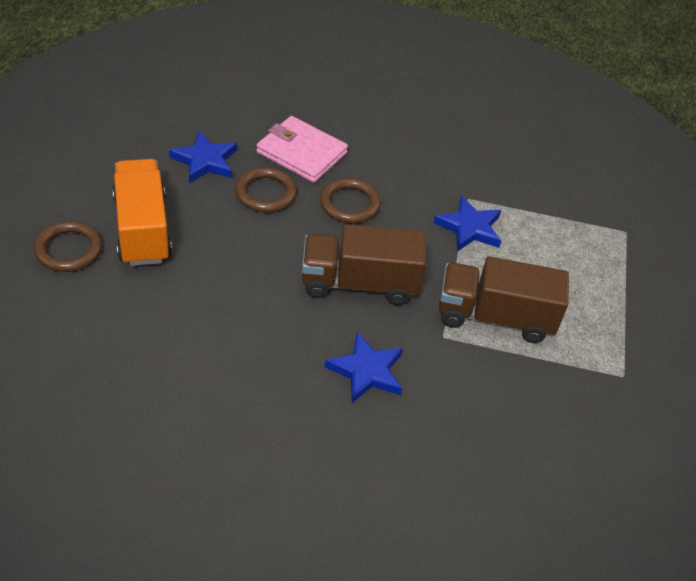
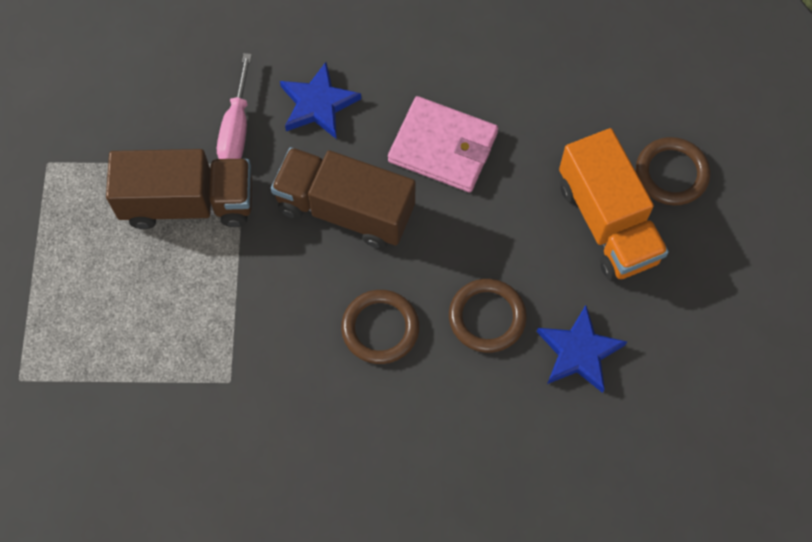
camera: 175 degrees right, 20 degrees up
pink wallet [256,116,348,183] -> pink wallet moved to [388,96,498,192]
brown truck [302,224,426,305] -> brown truck turned 150 degrees counterclockwise [271,147,416,249]
blue star [433,196,501,252] -> none
none -> pink screwdriver [217,53,252,159]

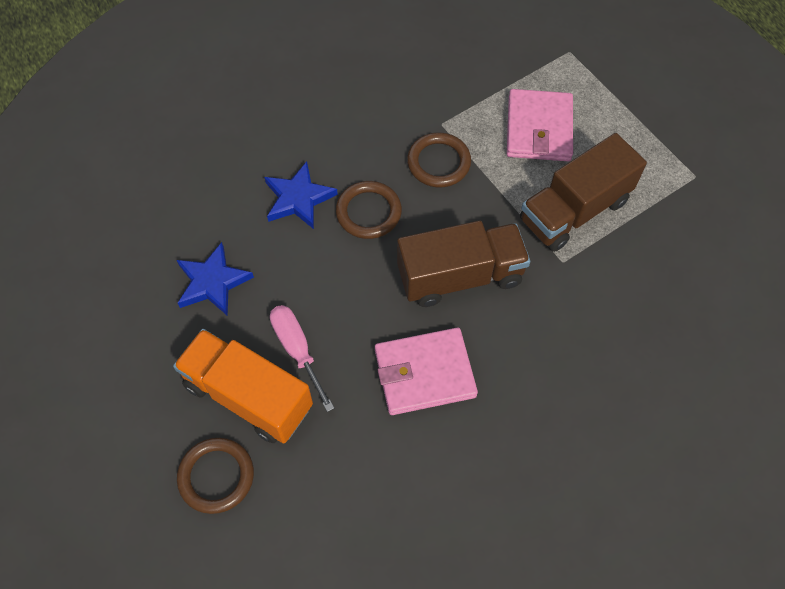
camera: 145 degrees right, 5 degrees down
pink screwdriver [217,53,252,159] -> pink screwdriver moved to [270,305,334,412]
blue star [280,62,361,139] -> blue star moved to [264,161,338,229]
brown ring [449,279,527,353] -> brown ring moved to [407,132,471,187]
none -> pink wallet [507,89,573,161]

